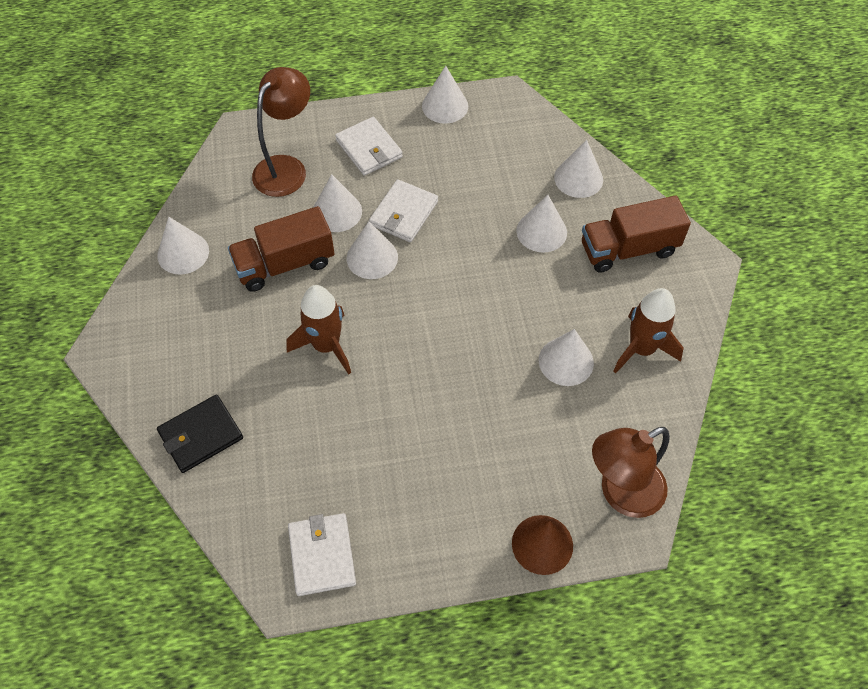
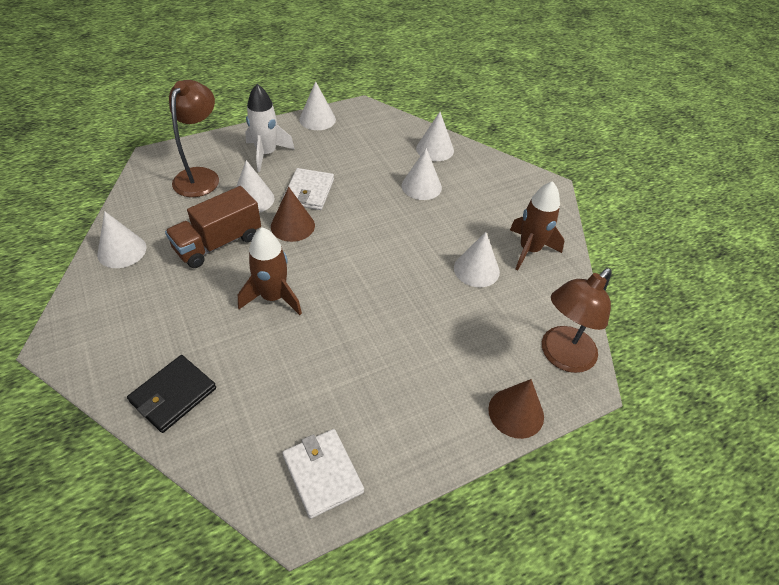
camera: 20 degrees left, 10 degrees down
white wallet [335,117,403,176] -> white rocket [245,84,295,172]
white cone [347,221,398,279] -> brown cone [271,187,315,242]
brown truck [582,196,691,273] -> none

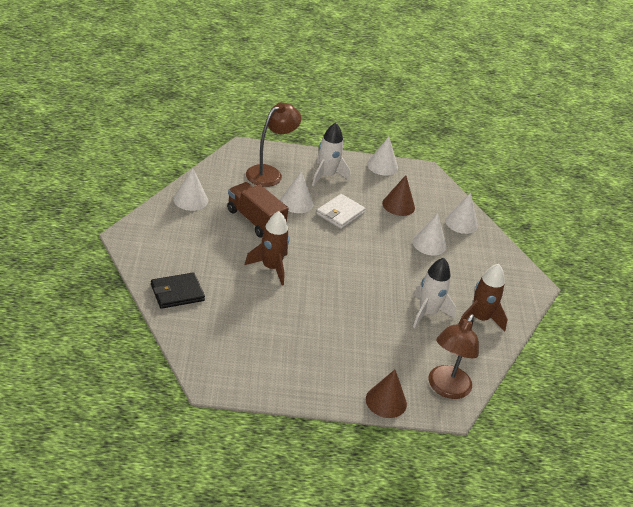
camera: 25 degrees right, 10 degrees down
brown truck [165,186,261,268] -> brown truck turned 60 degrees clockwise [227,182,289,238]
brown cone [271,187,315,242] -> brown cone moved to [382,175,415,216]
white wallet [282,429,364,519] -> none
white cone [454,232,500,287] -> white rocket [413,258,456,328]
brown lamp [542,268,612,373] -> brown lamp turned 45 degrees counterclockwise [429,314,479,399]

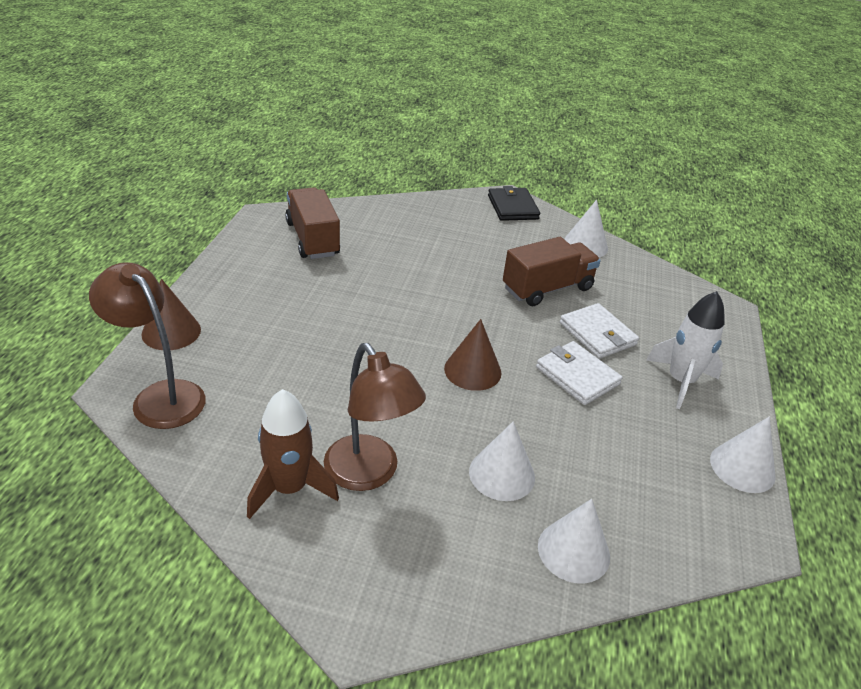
camera: 105 degrees right, 0 degrees up
black wallet [151,272,205,309] -> black wallet moved to [488,186,540,221]
brown rocket [245,211,290,285] -> none
brown lamp [246,102,301,187] -> brown lamp moved to [324,343,426,491]
white cone [280,171,313,213] -> white wallet [560,303,639,359]
brown cone [382,175,415,216] -> brown cone moved to [444,319,501,391]
white rocket [413,258,456,328] -> none
none -> brown truck [285,187,340,259]

